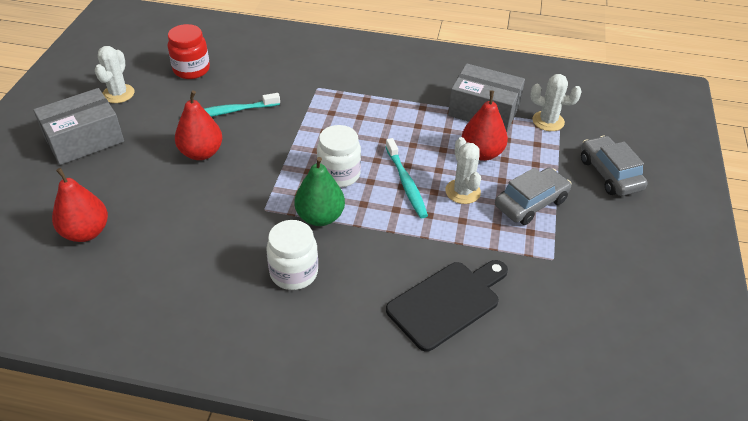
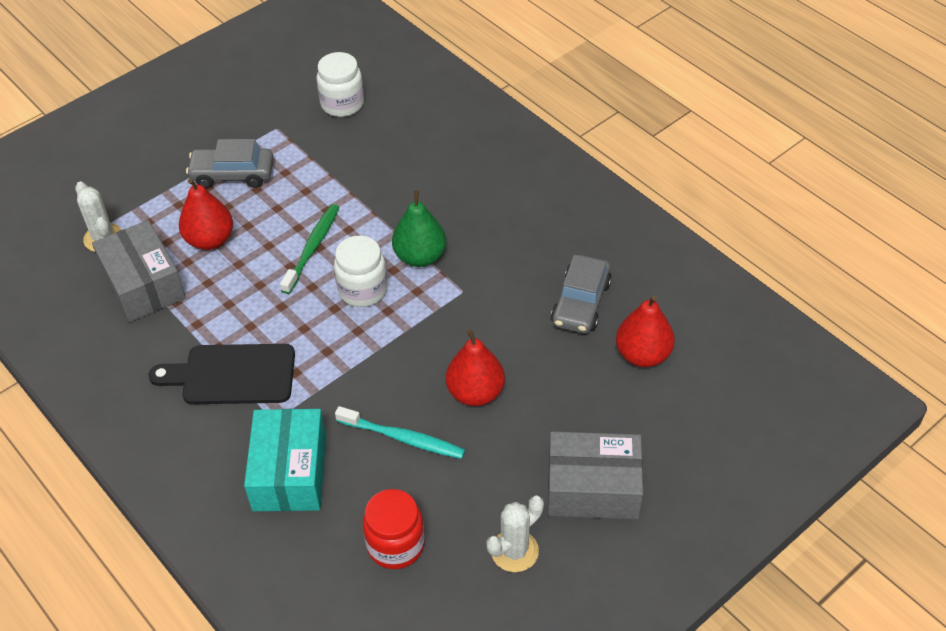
camera: 140 degrees left, 5 degrees up
white jar [266,220,318,290] -> white jar moved to [317,52,364,117]
turquoise toothbrush [386,138,428,218] -> green toothbrush [280,204,339,294]
black cutting board [386,260,508,352] -> black cutting board moved to [149,344,295,404]
white cactus [445,137,481,204] -> none
grey car [581,136,648,196] -> grey car moved to [551,255,612,334]
none -> turquoise box [244,409,326,511]

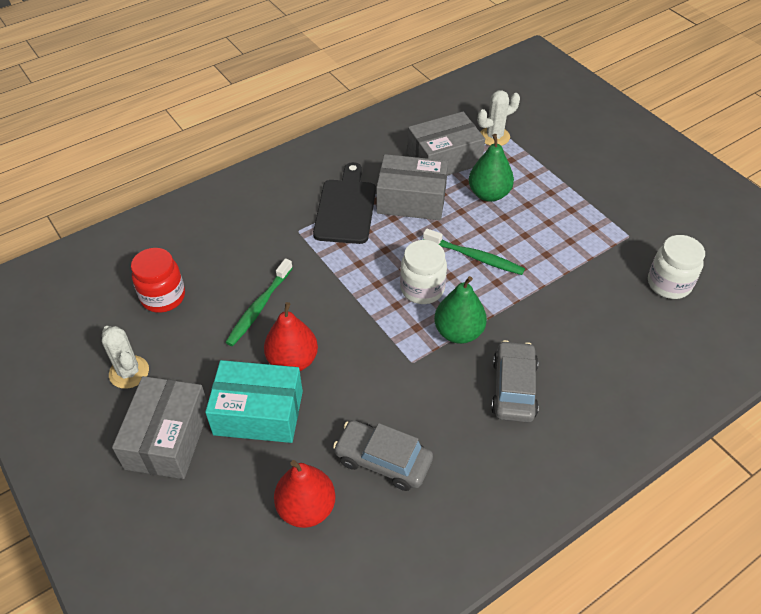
camera: 95 degrees right, 0 degrees up
red pear [179,178,233,250] -> green pear [469,134,514,202]
grey car [186,139,274,188] -> grey car moved to [491,340,539,422]
turquoise box [244,409,326,511] -> turquoise box moved to [205,360,303,443]
turquoise toothbrush [335,406,465,459] -> green toothbrush [225,258,293,346]
none -> grey box [376,154,448,220]

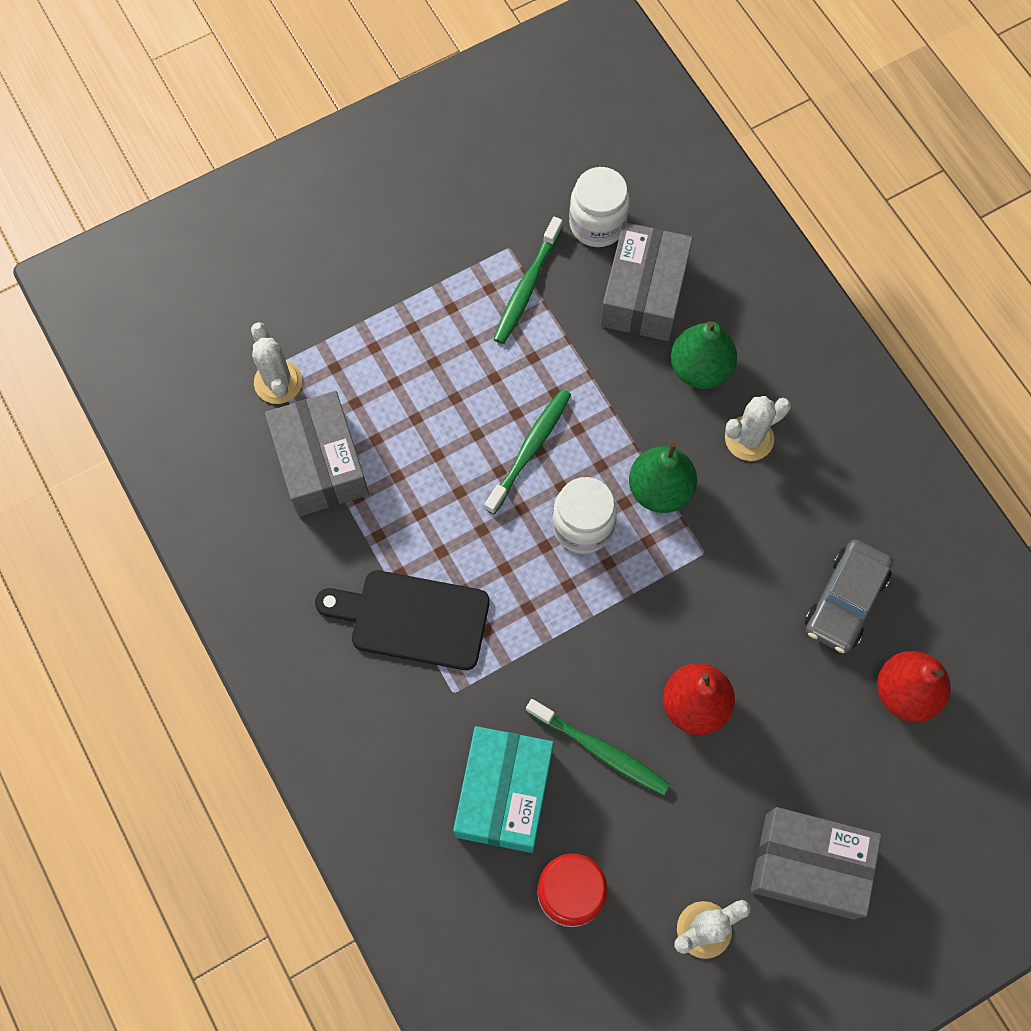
camera: 85 degrees left, 20 degrees up
turquoise box [205,360,303,443] -> turquoise box moved to [453,726,554,853]
grey box [376,154,448,220] -> grey box moved to [600,222,693,341]
green pear [469,134,514,202] -> green pear moved to [671,321,737,389]
grey car [491,340,539,422] -> white cactus [725,396,791,461]
none -> green toothbrush [494,217,563,344]

